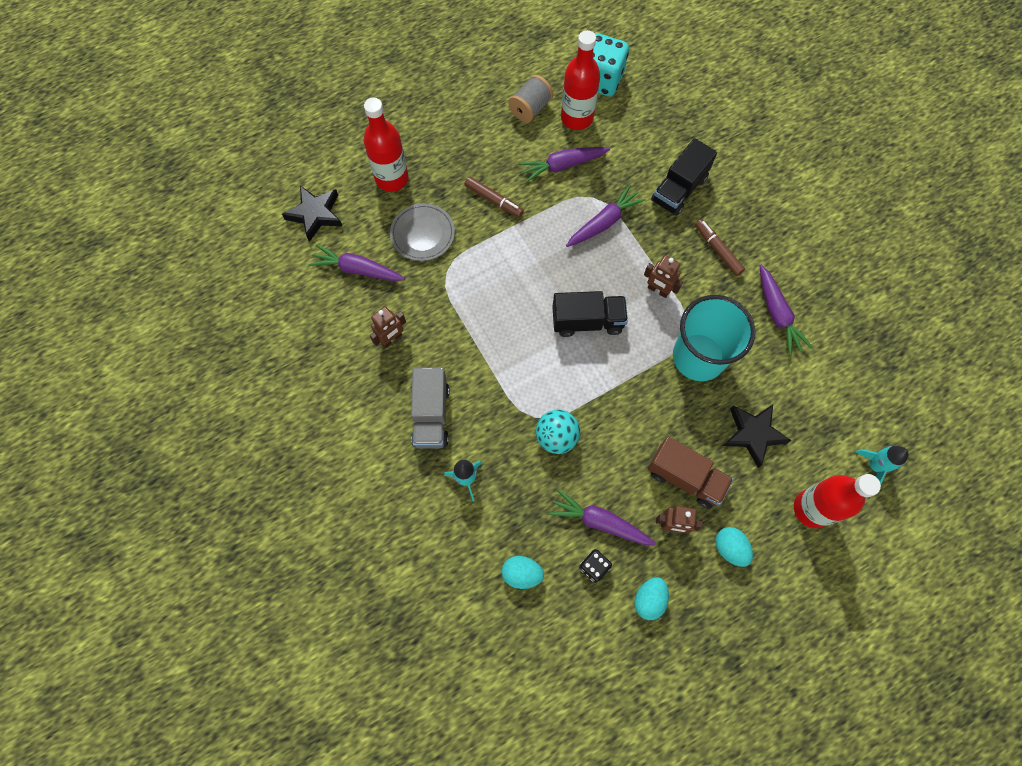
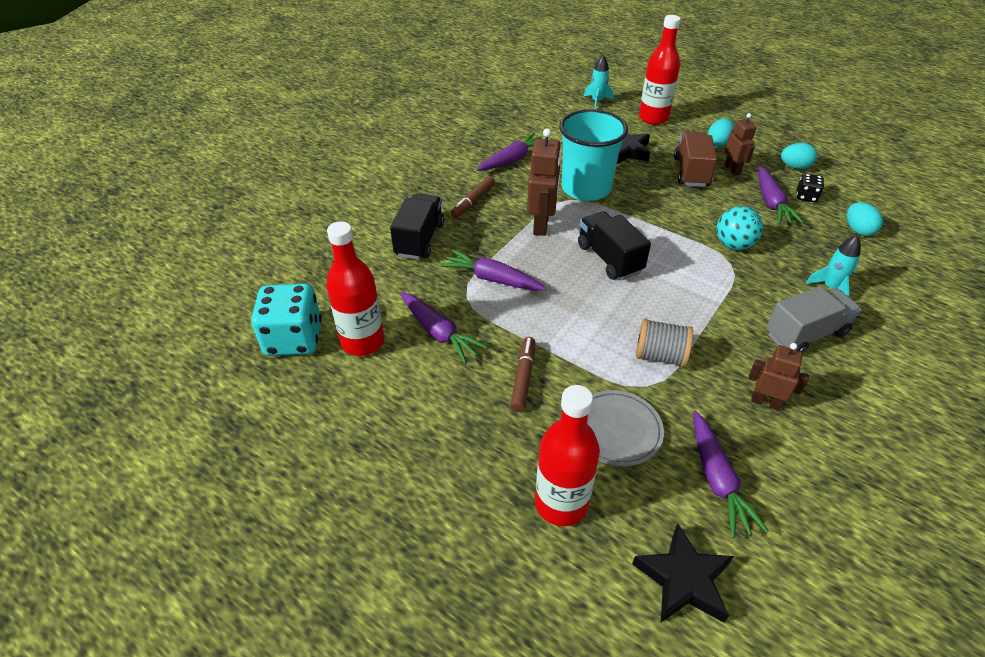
camera: 115 degrees left, 25 degrees down
grey spool [508,75,553,123] -> grey spool moved to [636,319,693,367]
brown robot [644,255,683,298] -> brown robot [527,128,562,236], size x1.58
black truck [651,138,717,216] -> black truck turned 90 degrees counterclockwise [390,193,444,260]

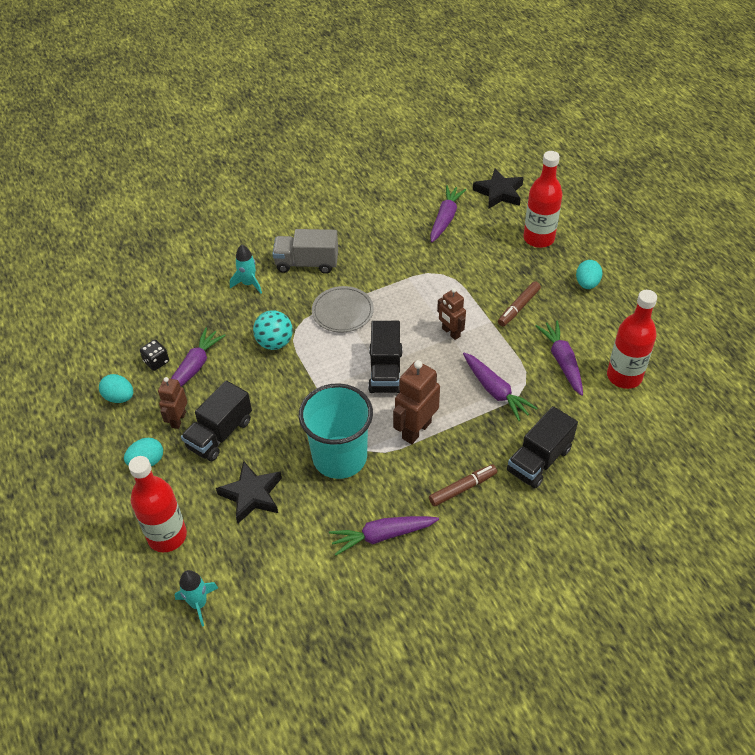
camera: 150 degrees left, 5 degrees up
turquoise dice [251,284,322,356] -> none
grey plate [587,390,664,466] -> grey plate moved to [312,286,374,333]
grey spool [636,319,693,367] -> none
brown truck [674,131,717,187] -> black truck [181,380,252,461]
brown robot [748,343,809,410] -> brown robot moved to [437,288,466,340]
turquoise egg [847,202,883,236] -> turquoise egg moved to [576,260,602,289]

